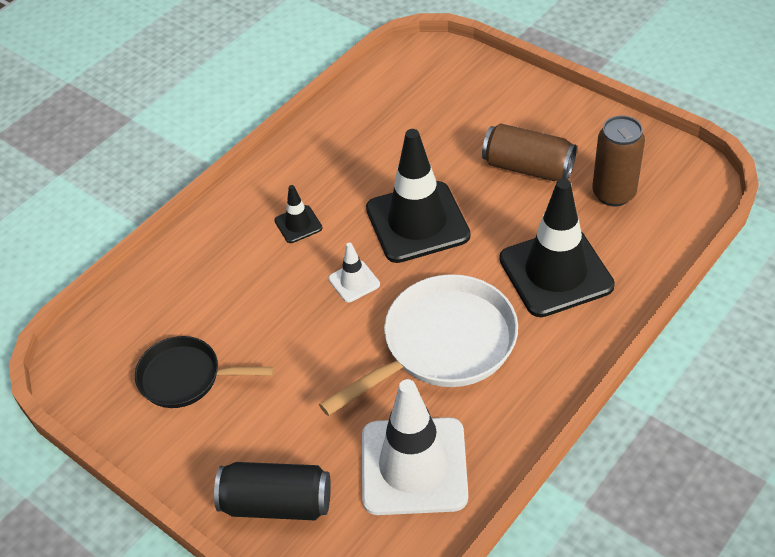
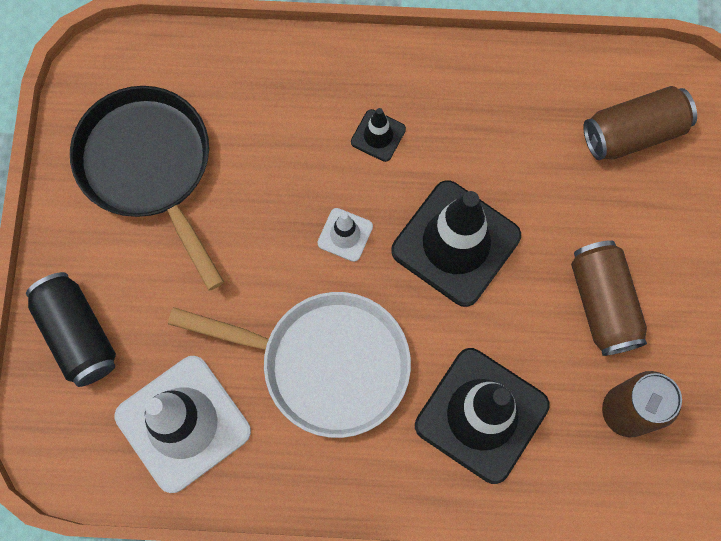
camera: 50 degrees right, 25 degrees up
black pan [135,336,274,408] -> black pan [70,86,224,291], size x1.60
none -> brown can [583,86,697,160]

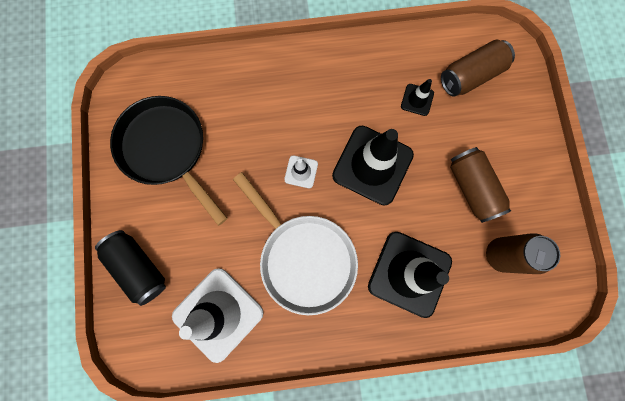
camera: 10 degrees left, 5 degrees up
white pan [168,292,411,438] -> white pan turned 45 degrees clockwise [233,172,358,315]
black traffic cone [351,108,406,162] -> black traffic cone moved to [401,79,434,116]

